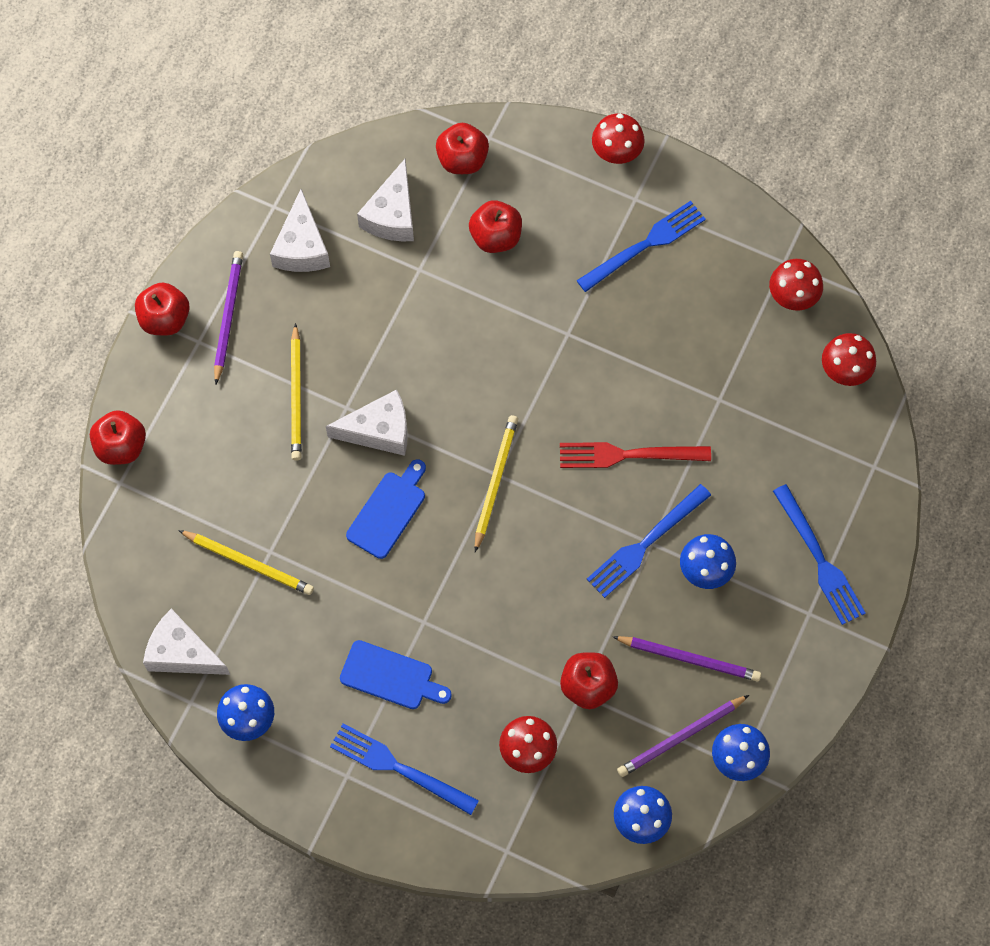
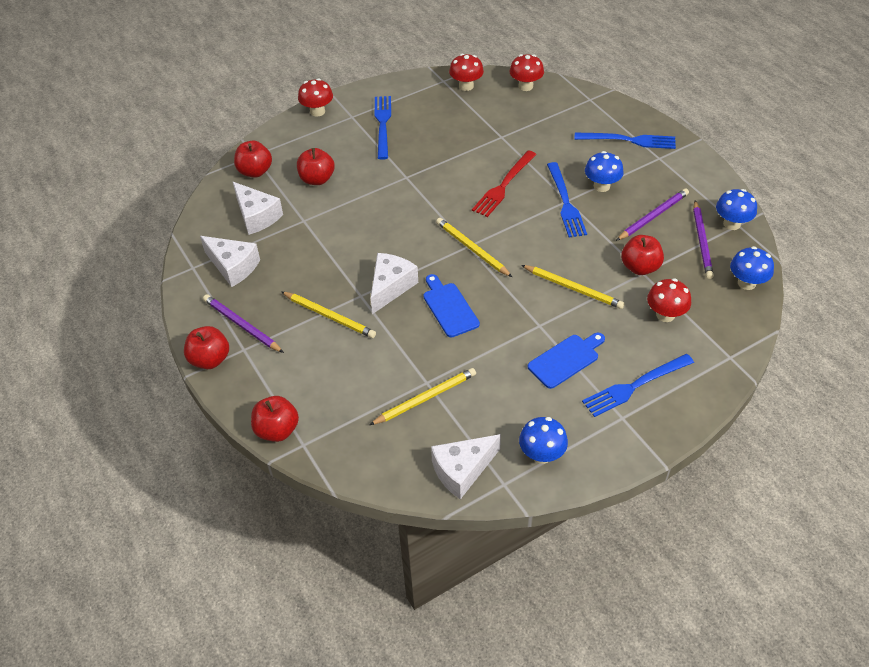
camera: 55 degrees left, 20 degrees down
none -> yellow pencil [521,265,624,309]

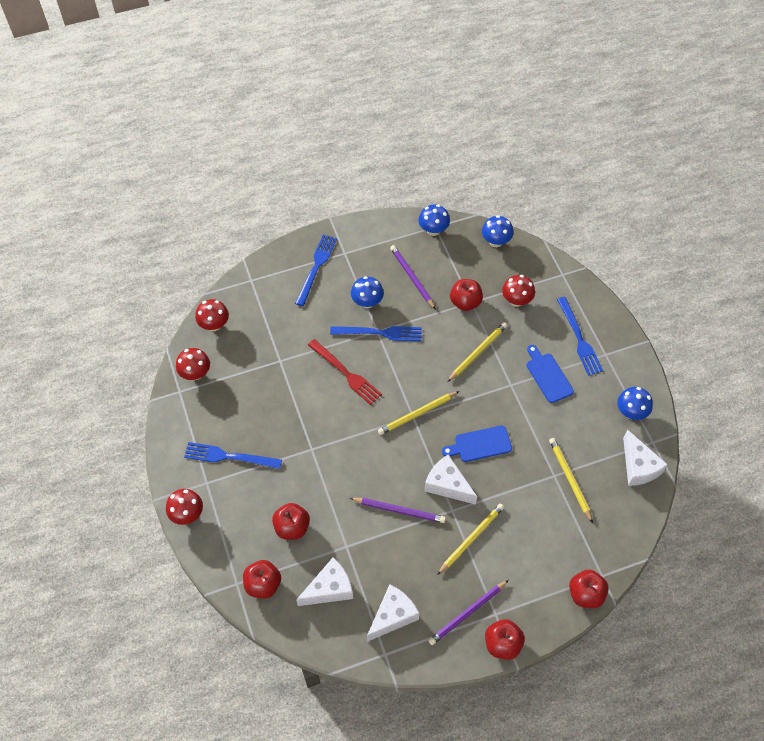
camera: 80 degrees left, 10 degrees up
purple pencil [693,200,714,279] -> purple pencil moved to [350,498,446,523]

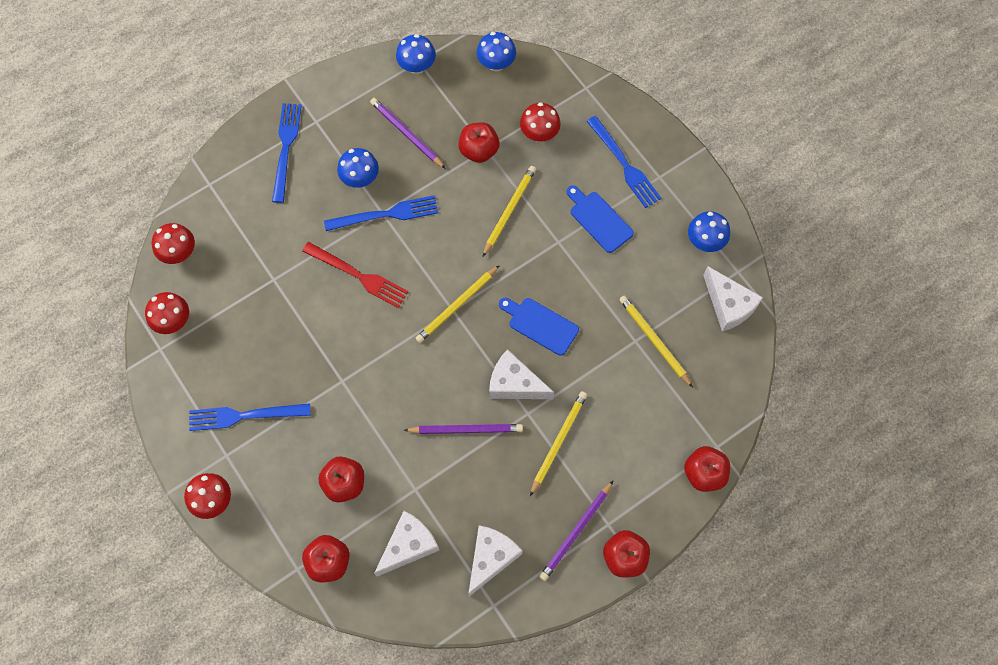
camera: 15 degrees left, 10 degrees up
blue cutting board [442,425,512,462] -> blue cutting board turned 60 degrees clockwise [499,298,579,356]

